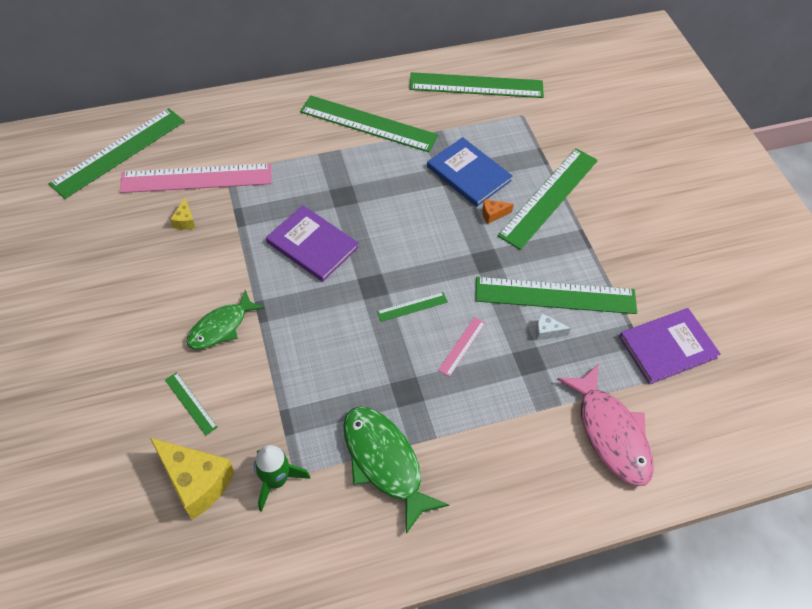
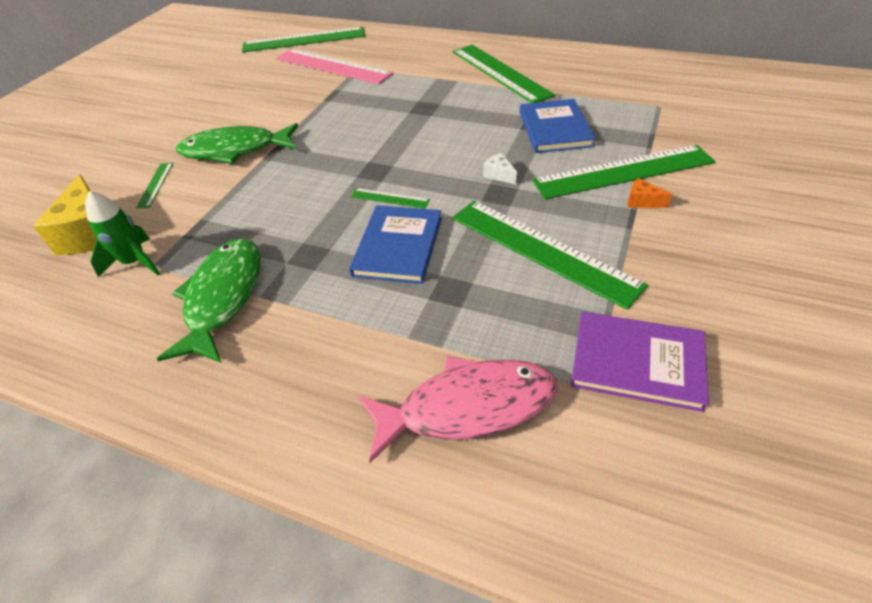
camera: 45 degrees right, 10 degrees down
yellow cheese [170,198,196,229] -> none
green fish [187,290,264,349] -> green fish [176,123,298,164], size x1.51
purple book [266,205,359,282] -> none
green ruler [410,72,544,98] -> none
pink ruler [438,317,485,377] -> blue book [349,205,442,284]
orange cheese [482,199,514,224] -> orange cheese moved to [628,178,672,208]
white cheese [535,313,571,340] -> white cheese moved to [483,153,517,185]
pink fish [557,364,654,486] -> pink fish turned 120 degrees counterclockwise [358,356,557,463]

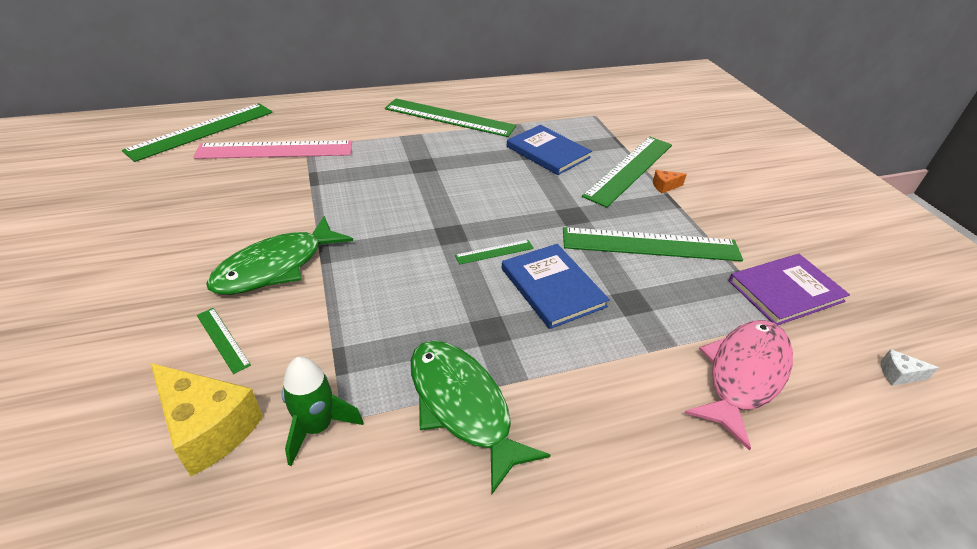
camera: 45 degrees left, 5 degrees down
white cheese [483,153,517,185] -> white cheese moved to [881,349,939,386]

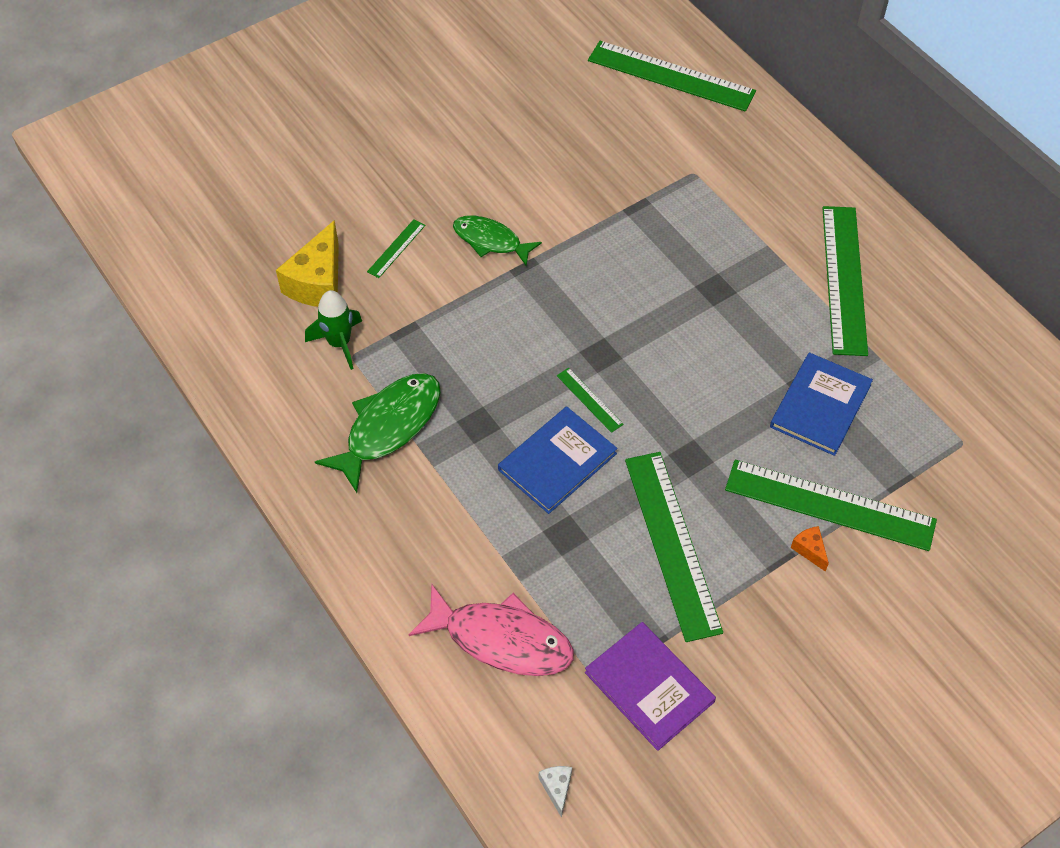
camera: 75 degrees right, 15 degrees up
pink ruler [193,140,352,159] -> none
green fish [206,216,353,295] -> green fish [453,216,542,266], size x0.66

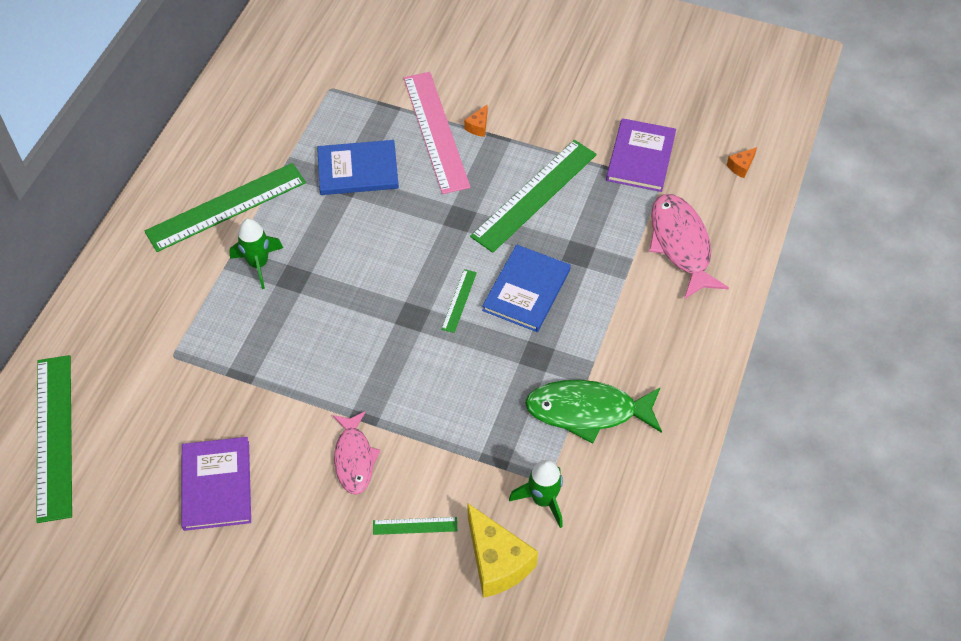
camera: 125 degrees left, 0 degrees up
yellow cheese [276,220,339,307] -> yellow cheese turned 75 degrees clockwise [467,503,538,598]
green fish [453,216,542,266] -> pink fish [333,411,381,495]
blue book [498,406,617,514] -> blue book turned 75 degrees counterclockwise [482,244,571,332]
white cheese [539,766,572,818] -> orange cheese [727,147,757,178]
green ruler [725,460,937,551] -> pink ruler [404,72,470,194]
none -> purple book [181,437,251,531]
none -> green rocket [229,219,283,289]

